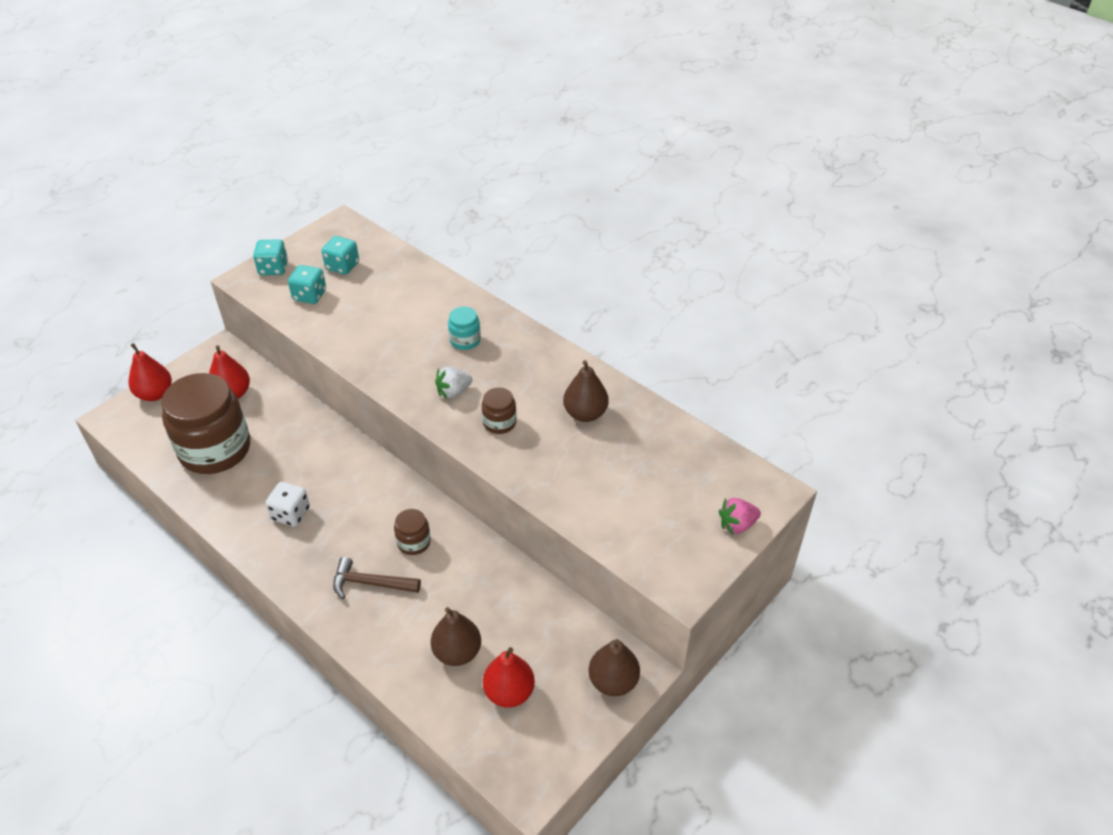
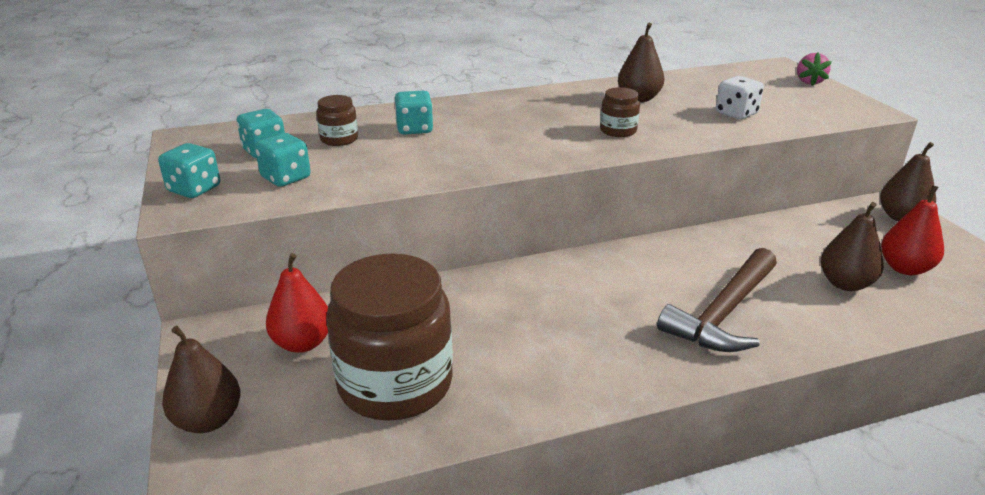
camera: 60 degrees left, 15 degrees down
red pear [129,343,172,401] -> brown pear [162,326,241,433]
white dice [266,482,310,527] -> white dice moved to [716,76,764,119]
brown hammer [333,557,421,599] -> brown hammer [657,248,777,352], size x1.59
brown jar [394,509,431,555] -> brown jar moved to [316,95,358,146]
white strawberry [435,367,472,399] -> none
turquoise jar [448,307,481,350] -> none
none -> turquoise dice [394,91,433,135]

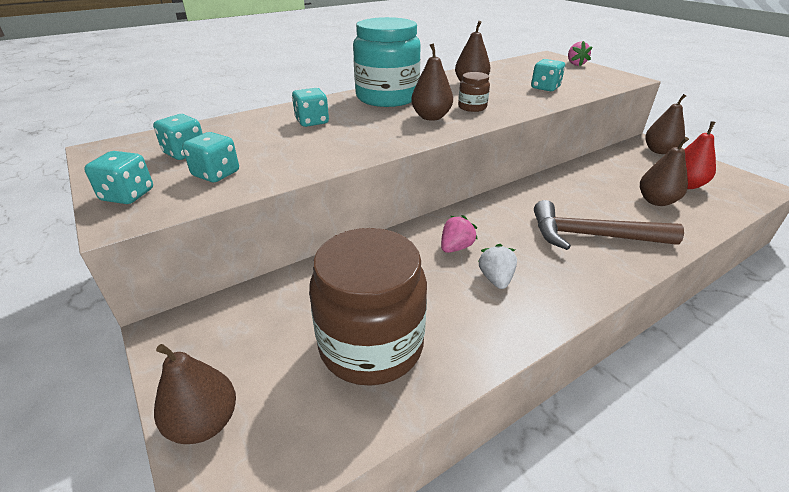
camera: 15 degrees left, 5 degrees up
red pear [266,253,328,353] -> none
brown jar [316,95,358,146] -> none
brown hammer [657,248,777,352] -> brown hammer turned 75 degrees clockwise [534,200,684,250]
white dice [716,76,764,119] -> turquoise dice [531,59,565,92]
none -> turquoise jar [353,17,421,107]
none -> brown pear [411,43,453,121]
none -> pink strawberry [441,215,478,253]
none -> white strawberry [478,244,517,289]

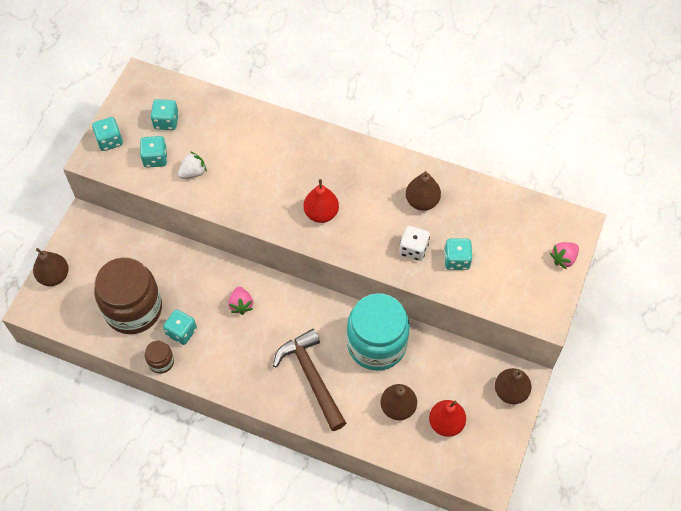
camera: 55 degrees right, 25 degrees up
turquoise dice [292,88,329,127] -> turquoise dice moved to [163,309,197,345]
turquoise jar [353,17,421,107] -> turquoise jar moved to [347,293,410,371]
brown pear [411,43,453,121] -> red pear [304,179,339,223]
pink strawberry [441,215,478,253] -> pink strawberry turned 75 degrees clockwise [228,287,253,315]
brown jar [458,72,490,112] -> brown jar moved to [145,341,174,374]
white strawberry [478,244,517,289] -> white strawberry moved to [178,151,207,179]
none -> white dice [399,226,430,261]

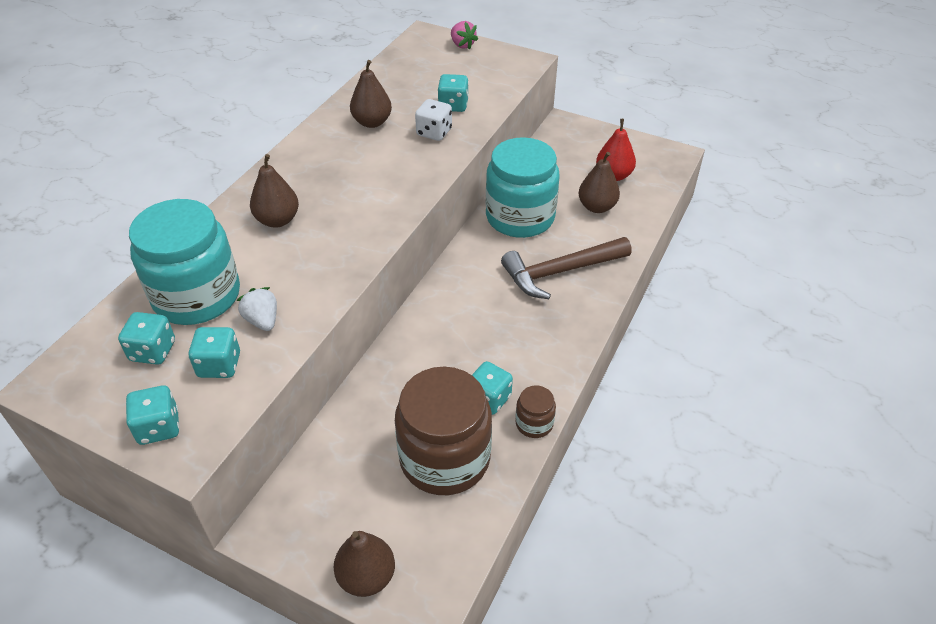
camera: 85 degrees left, 15 degrees down
pink strawberry [228,287,253,315] -> none
red pear [304,179,339,223] -> none
brown pear [495,368,531,404] -> brown pear moved to [250,154,299,227]
none -> turquoise jar [129,199,240,325]

